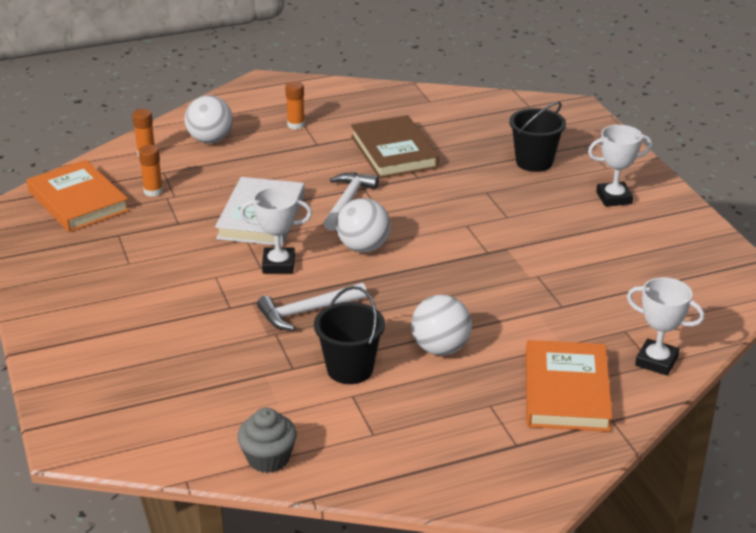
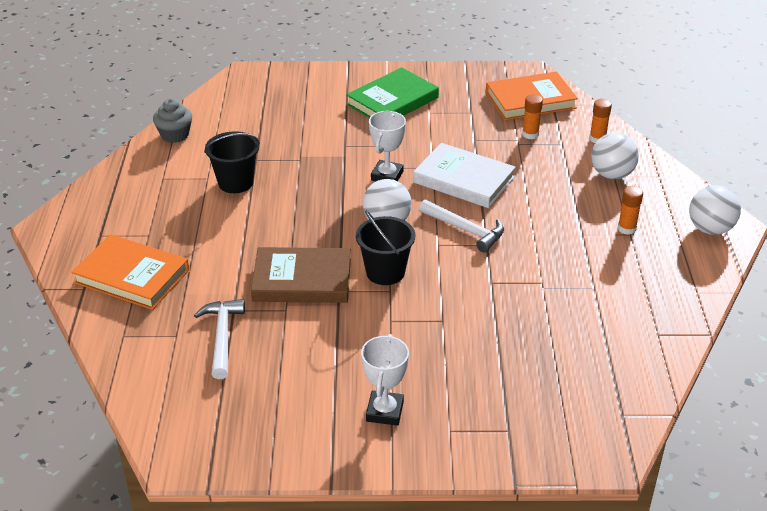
camera: 110 degrees right, 5 degrees up
white hammer [257,283,367,330] -> white hammer moved to [194,299,245,379]
brown book [351,115,439,179] -> brown book moved to [251,247,351,303]
white ball [411,295,472,355] -> white ball moved to [689,185,741,235]
black bucket [509,102,566,172] -> black bucket moved to [356,211,415,285]
white trophy [627,277,704,376] -> none
none -> green book [346,67,439,118]

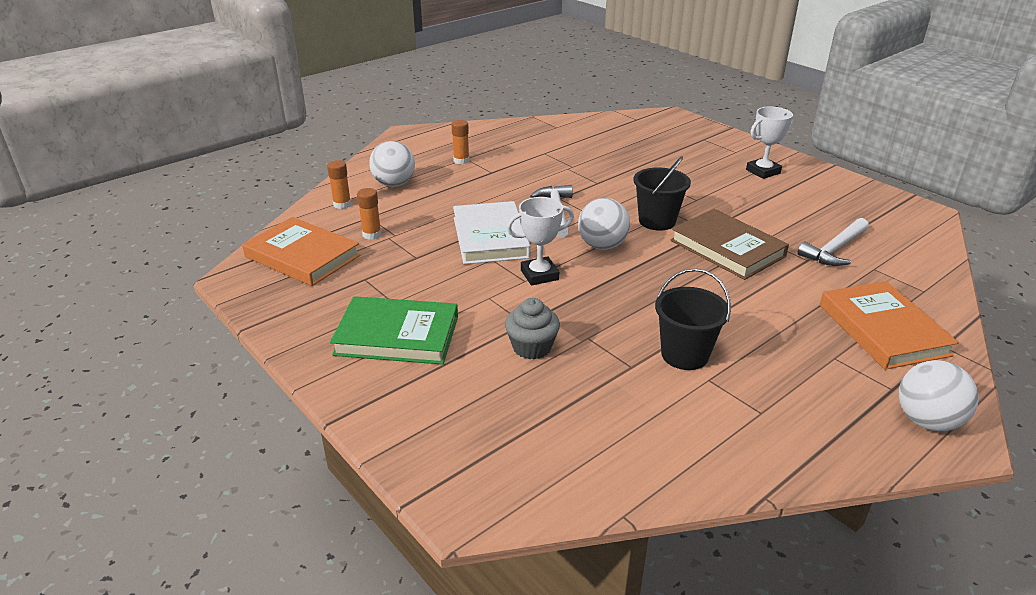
camera: 130 degrees left, 5 degrees down
grey cupcake [153,98,192,143] -> grey cupcake moved to [505,298,560,360]
white ball [689,185,741,235] -> white ball moved to [899,360,979,431]

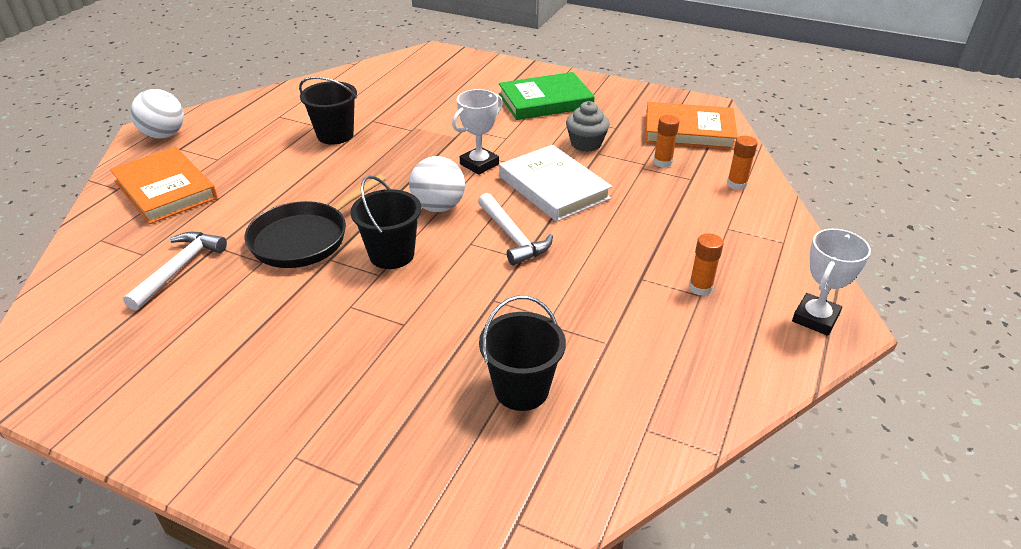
camera: 155 degrees right, 5 degrees up
white ball [369,141,415,187] -> none
grey cupcake [505,298,560,360] -> grey cupcake moved to [566,101,610,152]
brown book [670,209,789,280] -> black pan [244,174,386,268]
white trophy [746,106,794,179] -> white trophy moved to [792,229,871,336]
none -> black bucket [479,296,566,411]

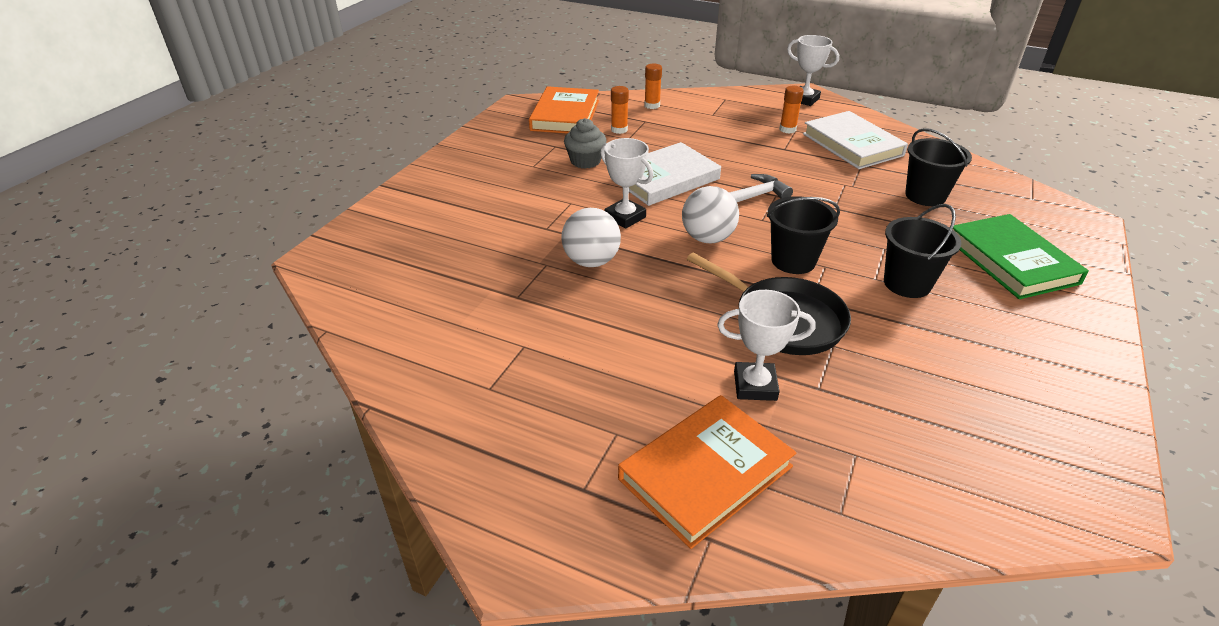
camera: 90 degrees left, 0 degrees up
white hammer [123,232,227,310] -> none
white ball [130,89,184,139] -> white ball moved to [561,208,621,267]
black bucket [299,77,357,144] -> black bucket moved to [884,204,961,298]
green book [499,72,595,120] -> green book moved to [953,214,1089,299]
none -> white trophy [717,290,815,401]
none -> white book [803,111,908,169]

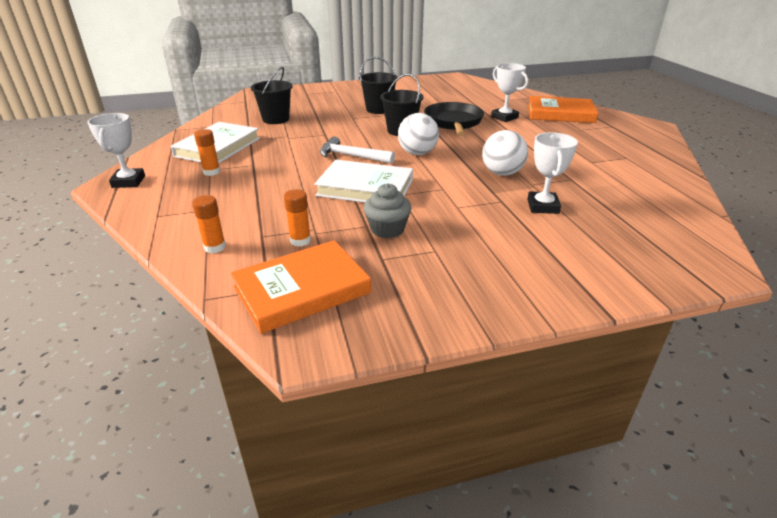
camera: 130 degrees left, 5 degrees down
white trophy [600,138,653,229] -> white trophy moved to [527,132,578,214]
green book [953,214,1089,299] -> none

